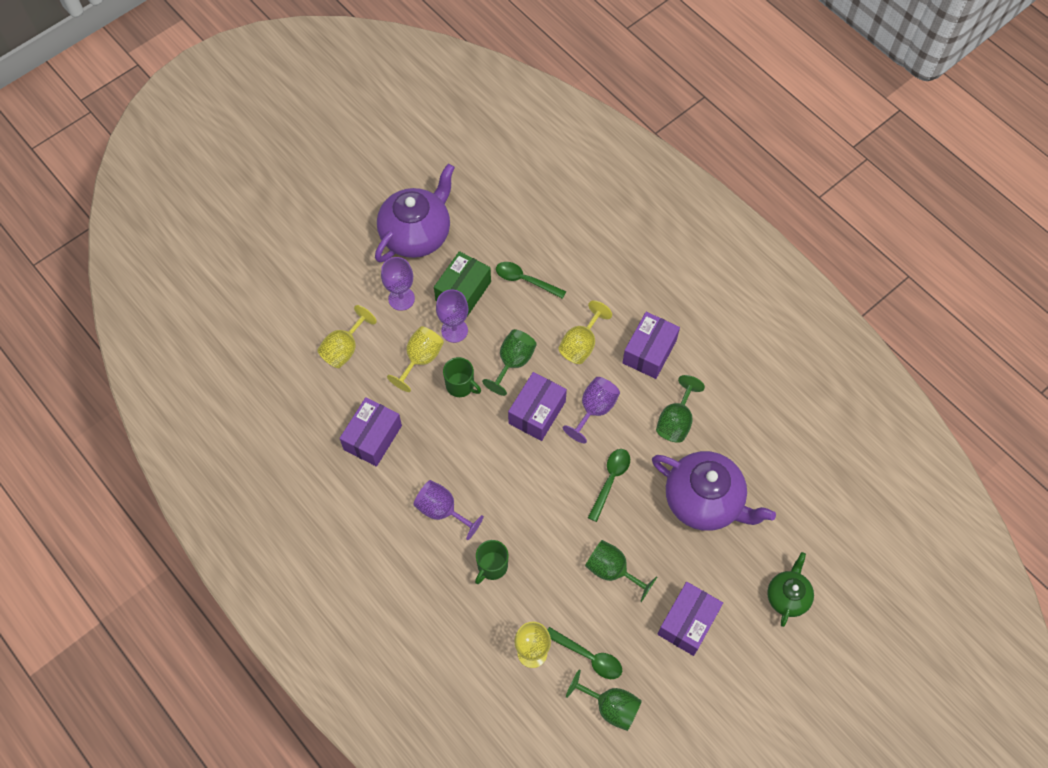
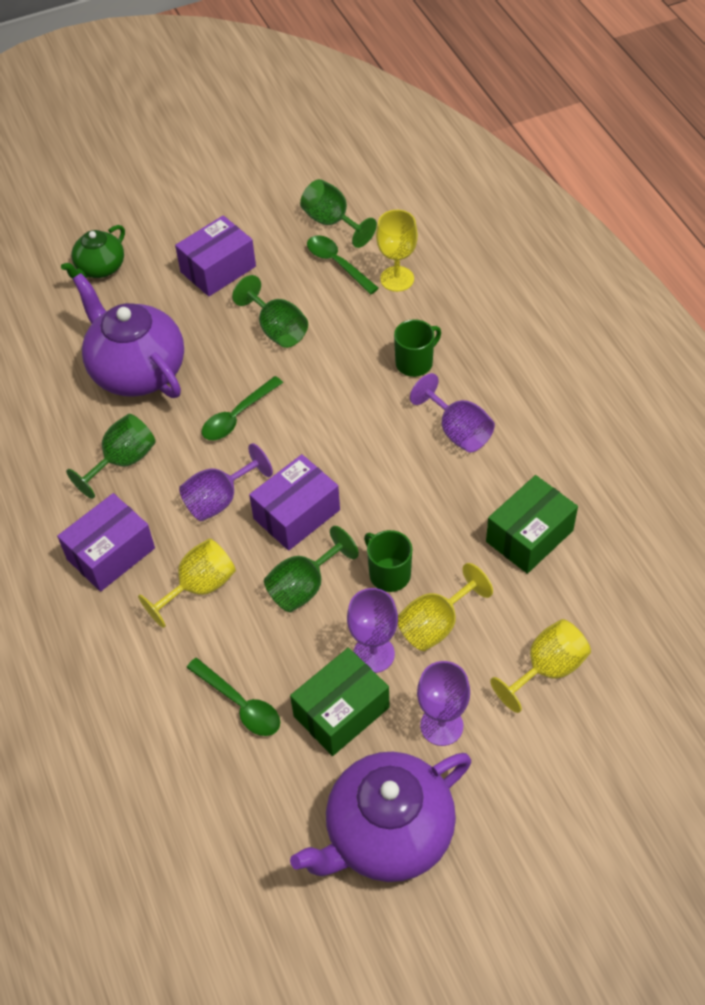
camera: 160 degrees left, 10 degrees down
purple box [339,397,402,467] -> green box [486,475,578,574]

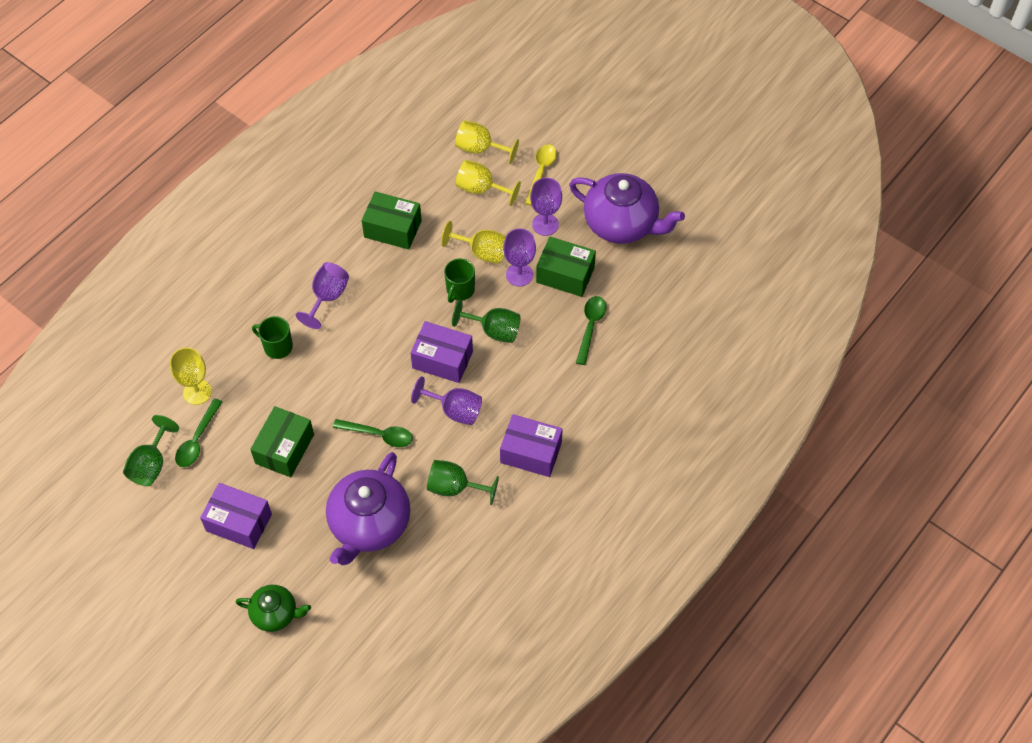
camera: 120 degrees left, 5 degrees up
yellow goblet [138,539,236,628] -> yellow goblet moved to [455,120,519,164]
green goblet [232,275,308,348] -> green box [250,406,314,477]
none -> yellow spoon [525,144,557,206]

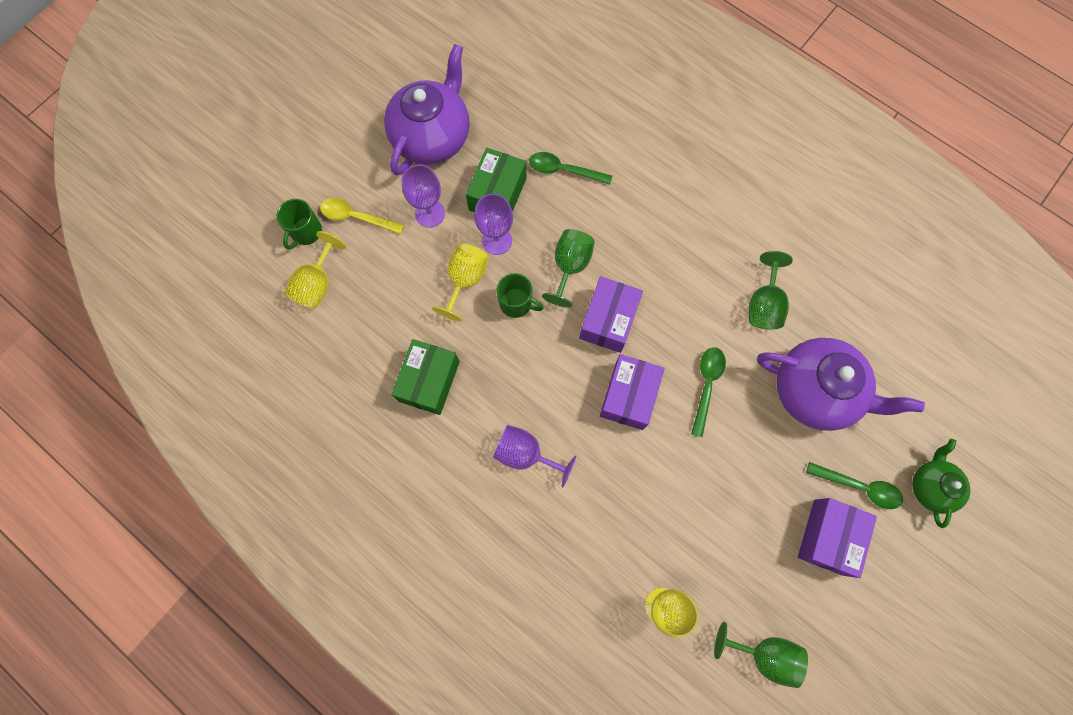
camera: 90 degrees left, 15 degrees up
green spoon [175,398,222,467] -> green spoon moved to [806,462,903,509]
green box [250,406,314,477] -> none
green mug [252,316,293,359] -> green mug moved to [277,199,322,250]
purple goblet [411,376,482,425] -> none
yellow goblet [455,160,521,206] -> none
purple box [500,414,563,477] -> purple box moved to [600,354,665,430]

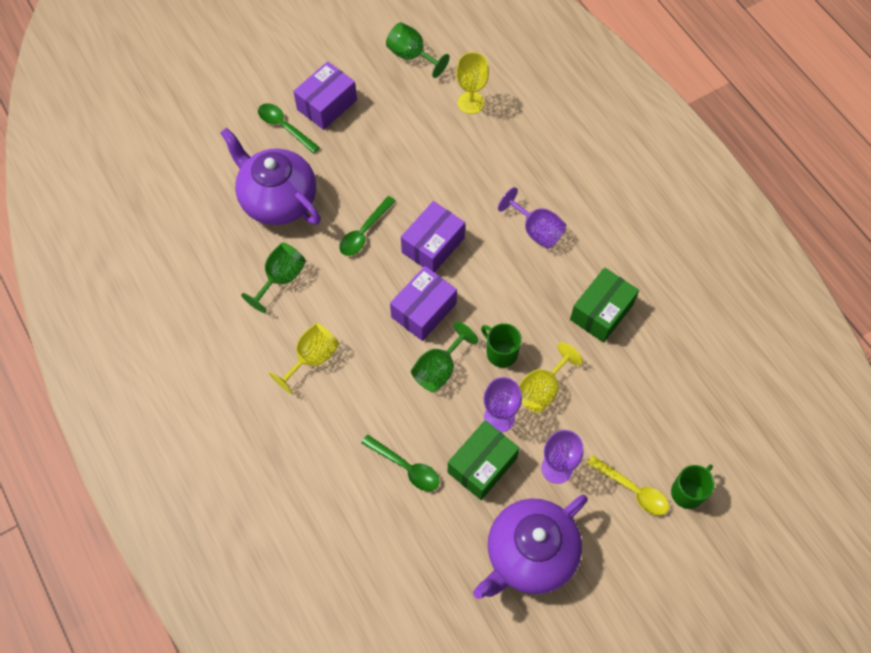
camera: 160 degrees left, 10 degrees down
yellow goblet [284,231,346,309] -> yellow goblet moved to [269,323,339,394]
green teapot [912,439,970,528] -> none

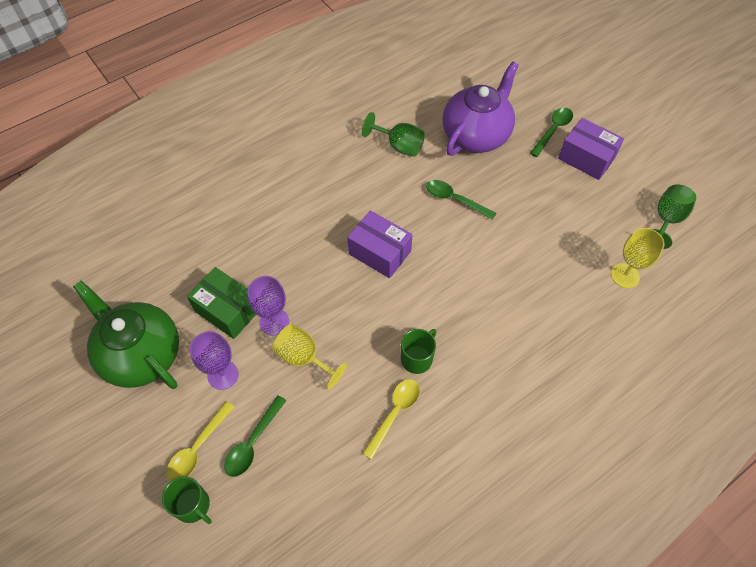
camera: 85 degrees right, 5 degrees down
yellow goblet [269,323,339,394] -> none
green spoon [361,435,440,491] -> green spoon moved to [224,395,287,477]
purple box [401,201,465,273] -> none
green goblet [411,321,478,392] -> none
purple teapot [473,495,588,599] -> green teapot [73,281,179,389]
green mug [481,323,522,368] -> green mug moved to [401,329,436,374]
purple goblet [498,187,566,249] -> none
green box [570,267,639,343] -> yellow spoon [362,379,420,459]

